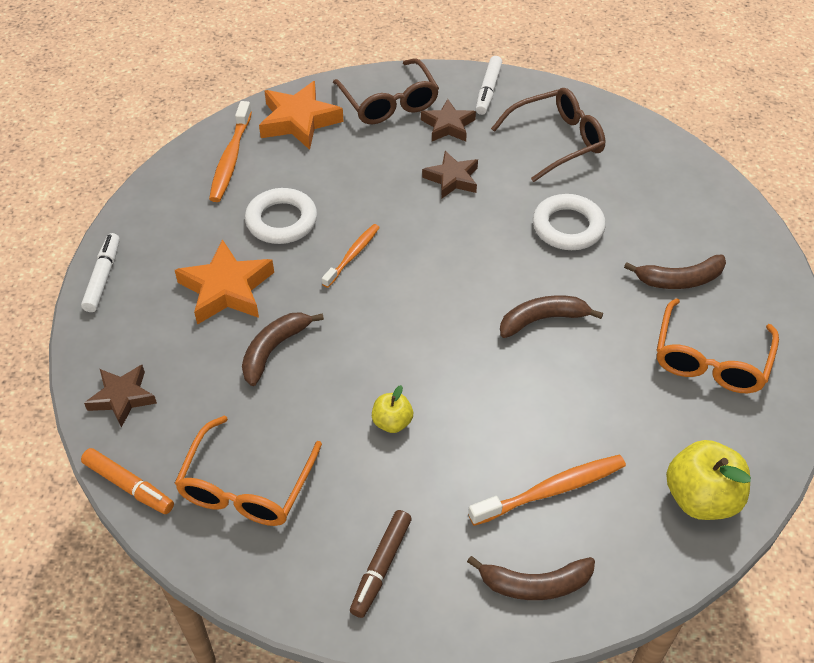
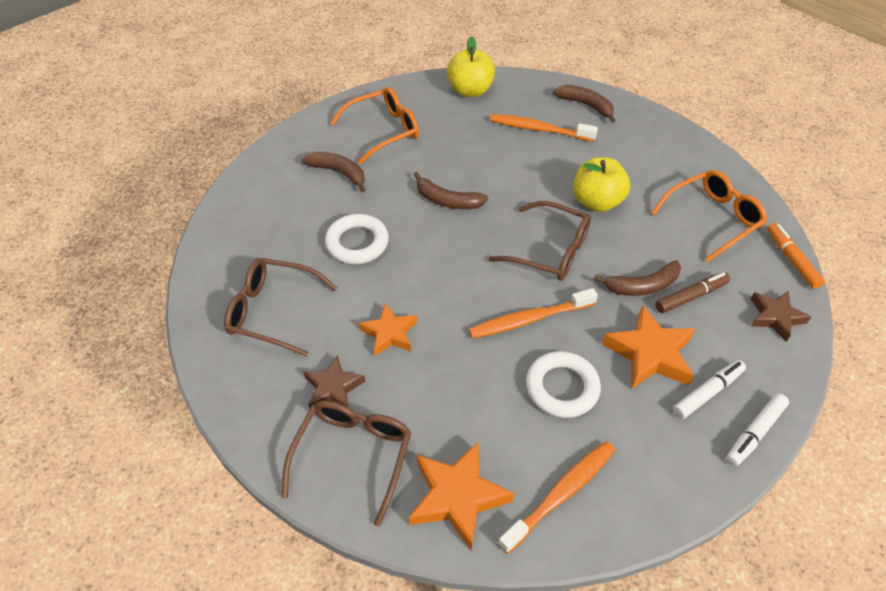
camera: 140 degrees left, 0 degrees up
orange toothbrush [322,224,380,288] -> orange toothbrush [469,288,598,338], size x1.53
brown marker [350,510,412,618] -> brown marker moved to [655,272,730,313]
yellow apple [372,385,413,433] -> yellow apple [574,157,630,212], size x1.84
brown star [422,151,478,198] -> orange star [359,303,417,356]
white marker [476,56,502,115] -> white marker moved to [673,360,746,419]
none -> brown glasses [489,201,591,281]

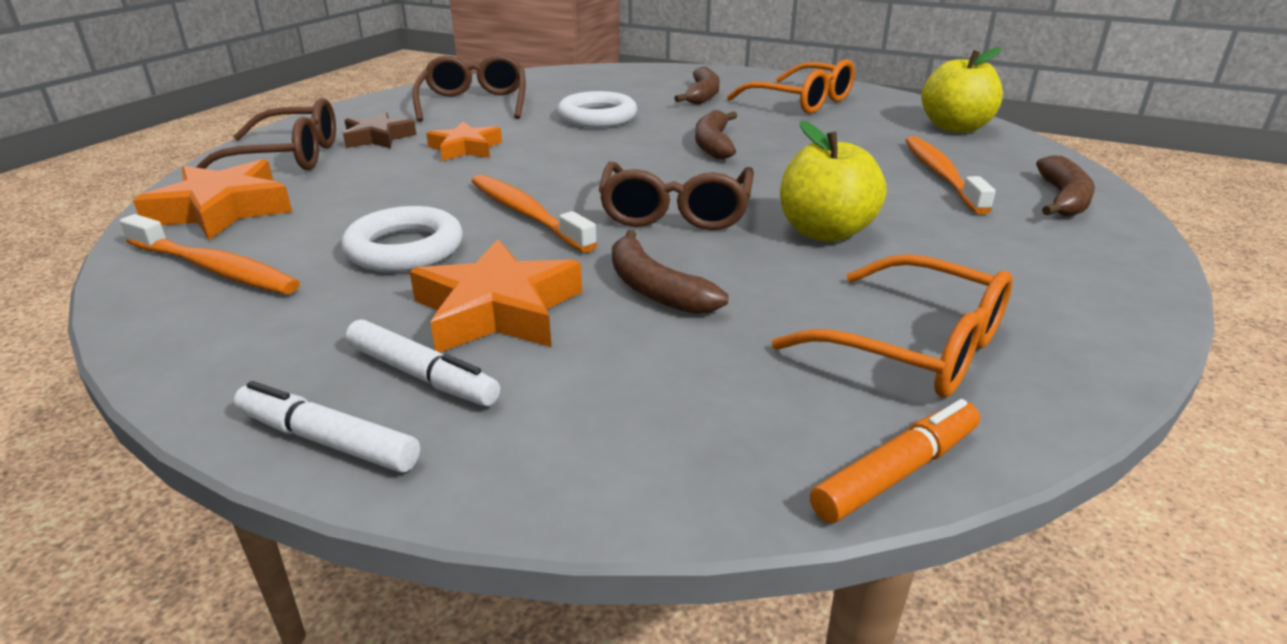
camera: 70 degrees right, 20 degrees down
brown marker [655,272,730,313] -> none
brown star [751,291,811,342] -> none

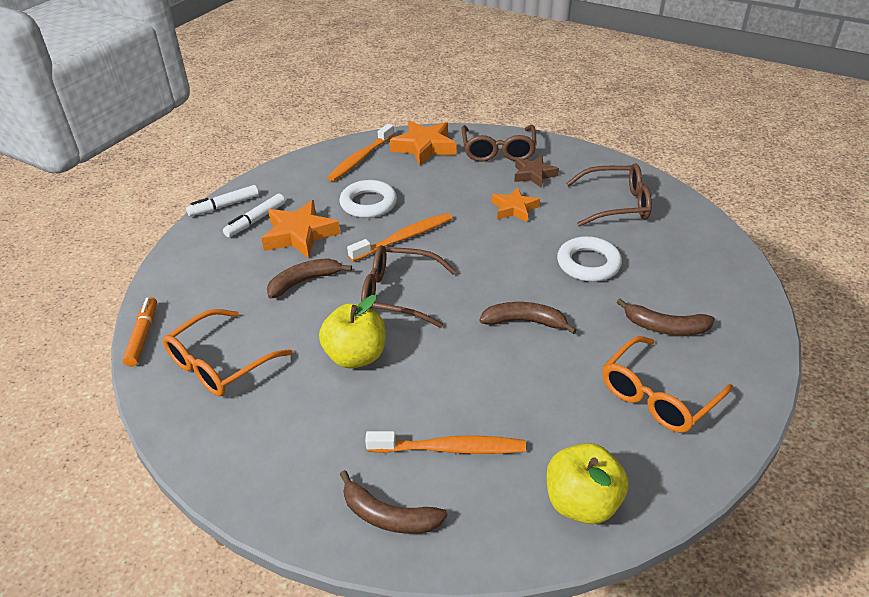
camera: 95 degrees right, 10 degrees up
white marker [233,381,420,473] -> white marker turned 150 degrees counterclockwise [186,185,259,216]
orange marker [810,399,980,523] -> orange marker turned 150 degrees counterclockwise [122,297,157,367]

